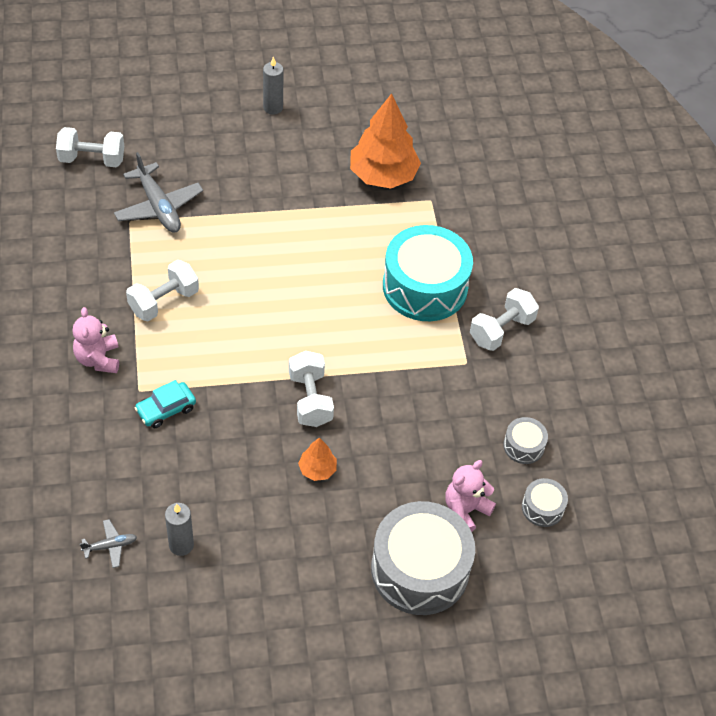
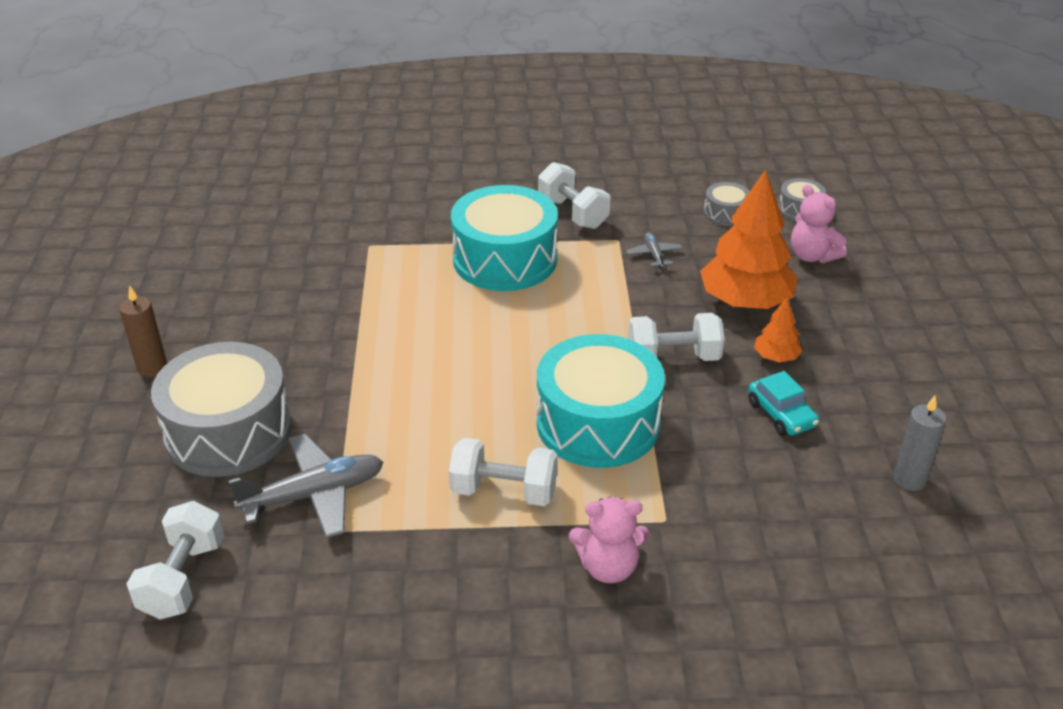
camera: 80 degrees left, 15 degrees down
grey plane [80,519,137,568] -> grey plane moved to [626,232,683,268]
white dumbbell [126,260,199,321] -> white dumbbell turned 45 degrees counterclockwise [449,438,558,506]
turquoise car [135,380,196,428] -> turquoise car moved to [748,371,819,436]
grey candle [263,57,284,115] -> brown candle [119,285,167,377]
orange tree [350,93,421,189] -> orange tree moved to [700,169,798,309]
grey drum [371,501,475,615] -> grey drum moved to [151,342,292,477]
none -> turquoise drum [537,334,665,468]

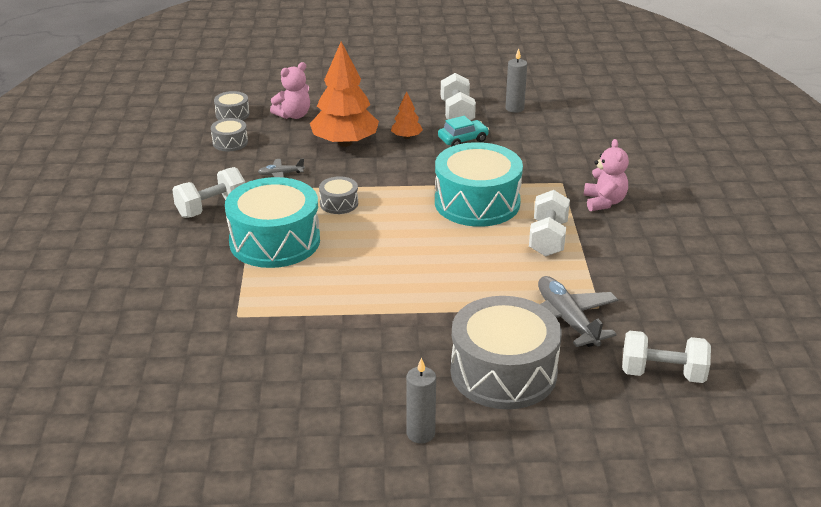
camera: 90 degrees left, 5 degrees down
brown candle [119,285,167,377] -> grey candle [406,358,436,443]
white dumbbell [628,313,725,361] -> white dumbbell moved to [441,73,476,121]
none -> grey drum [319,176,358,214]

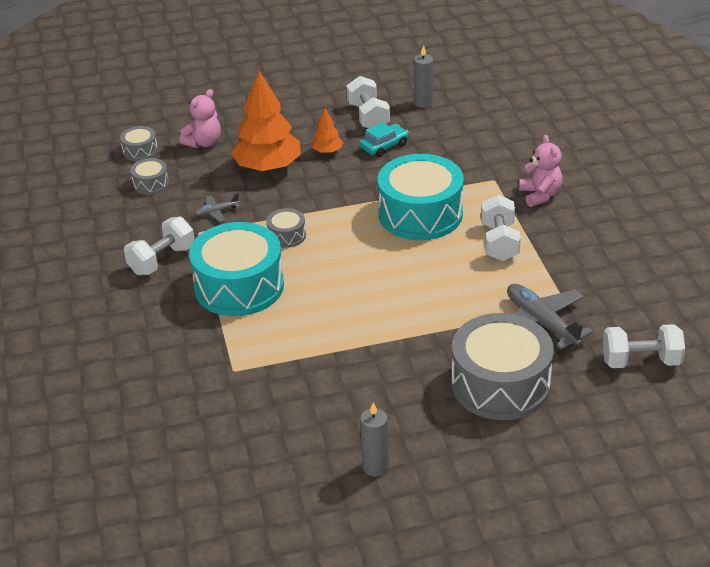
camera: 10 degrees left, 5 degrees up
grey candle [406,358,436,443] -> grey candle moved to [360,402,389,476]

